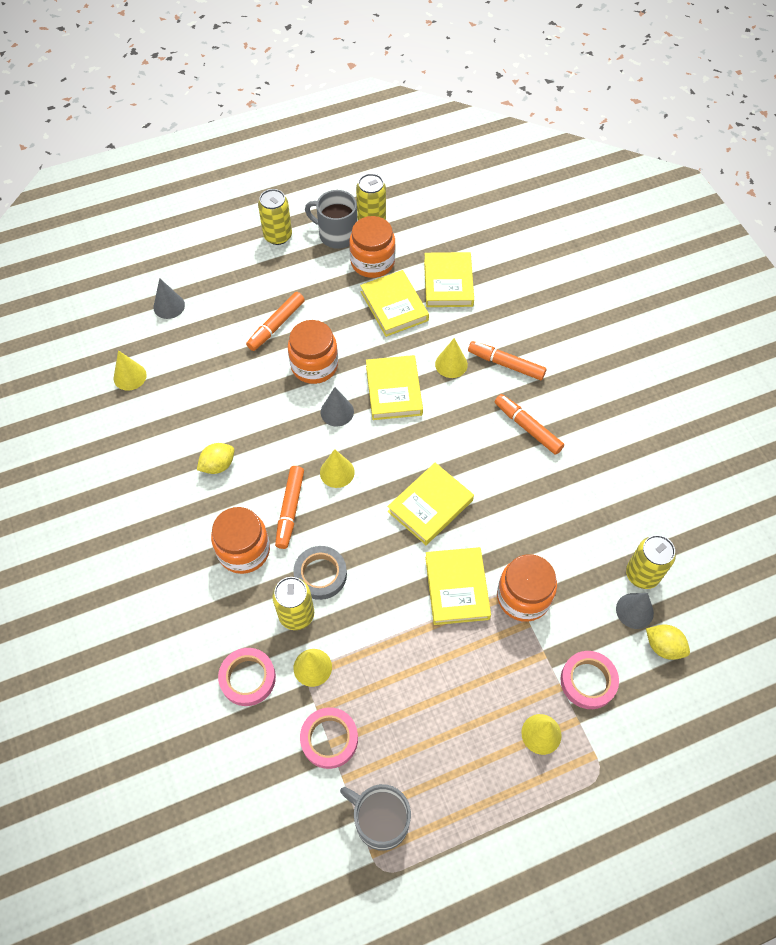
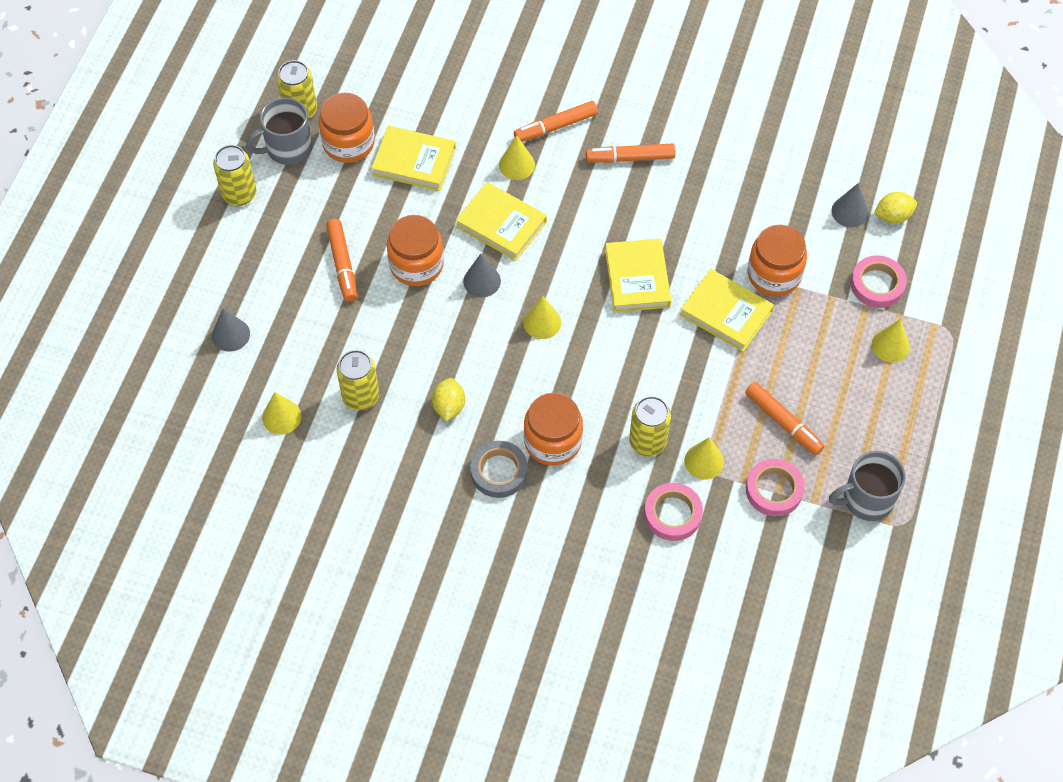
camera: 50 degrees left, 0 degrees up
orange marker [275,466,304,549] -> orange marker moved to [745,382,824,455]
grey tape [293,546,347,600] -> grey tape moved to [470,441,527,498]
yellow book [424,252,474,307] -> none
yellow can [626,535,676,589] -> yellow can moved to [337,350,379,410]

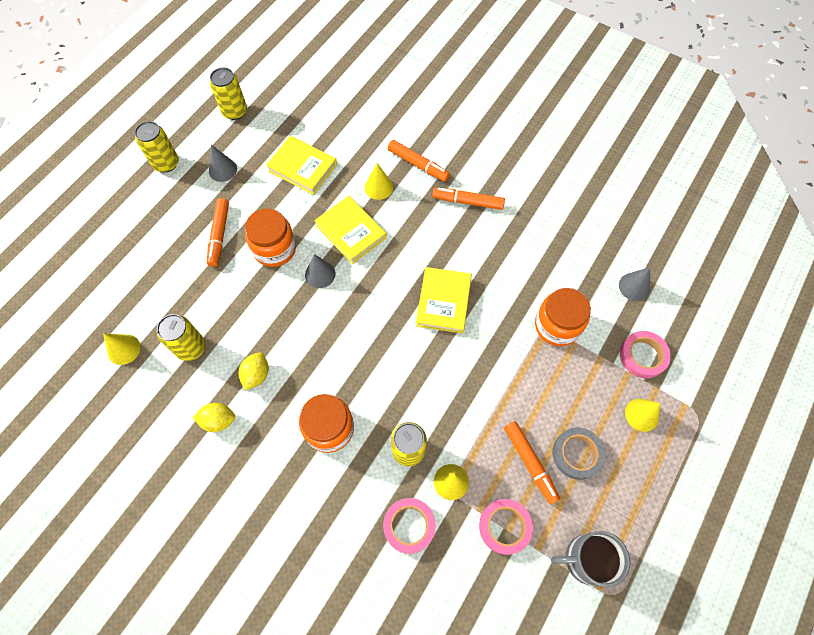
camera: 15 degrees right, 5 degrees up
grey cone [212,308,250,352] -> grey cone moved to [209,145,237,182]
grey mug [246,97,313,165] -> none
orange jar [318,93,375,163] -> none
grey tape [470,441,527,498] -> grey tape moved to [552,427,606,480]
orange marker [514,101,598,142] -> orange marker turned 135 degrees counterclockwise [388,140,450,182]
yellow cone [523,295,561,339] -> none
yellow book [680,269,774,352] -> none
yellow lemon [874,192,917,224] -> yellow lemon moved to [193,403,235,432]

